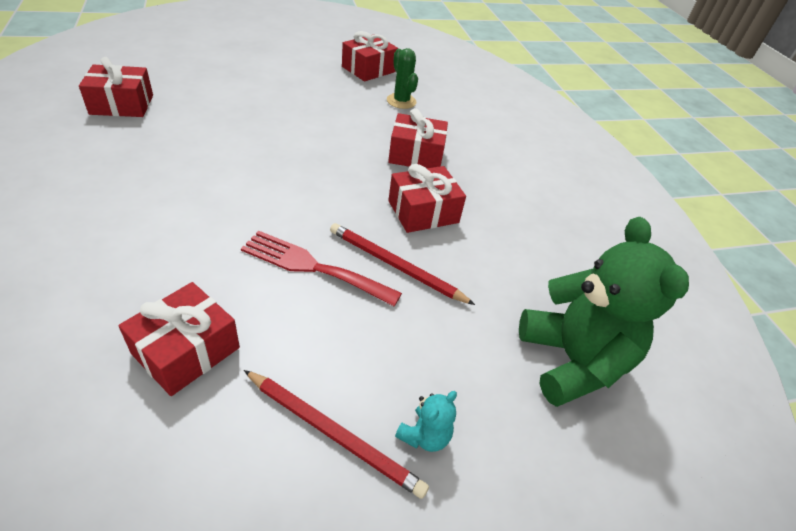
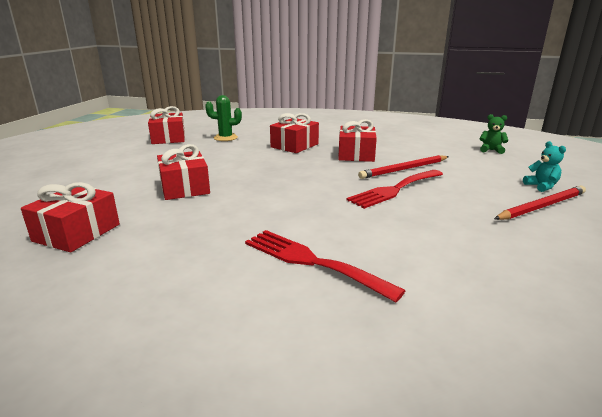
camera: 55 degrees left, 20 degrees down
red gift [118,282,240,396] -> red gift moved to [157,144,210,200]
green teddy bear [519,217,689,407] -> green teddy bear [480,114,508,154], size x0.41
none -> red fork [245,230,406,302]

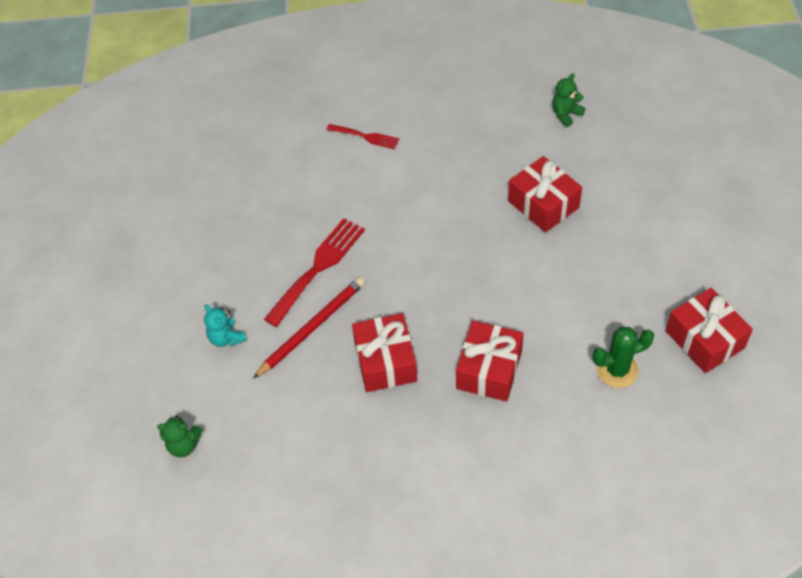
camera: 165 degrees right, 30 degrees up
red gift [21,182,120,252] -> green teddy bear [552,73,585,127]
red fork [245,230,406,302] -> red fork [326,124,399,149], size x0.57
red pencil [494,186,586,220] -> none
turquoise teddy bear [523,141,566,192] -> turquoise teddy bear moved to [204,304,246,347]

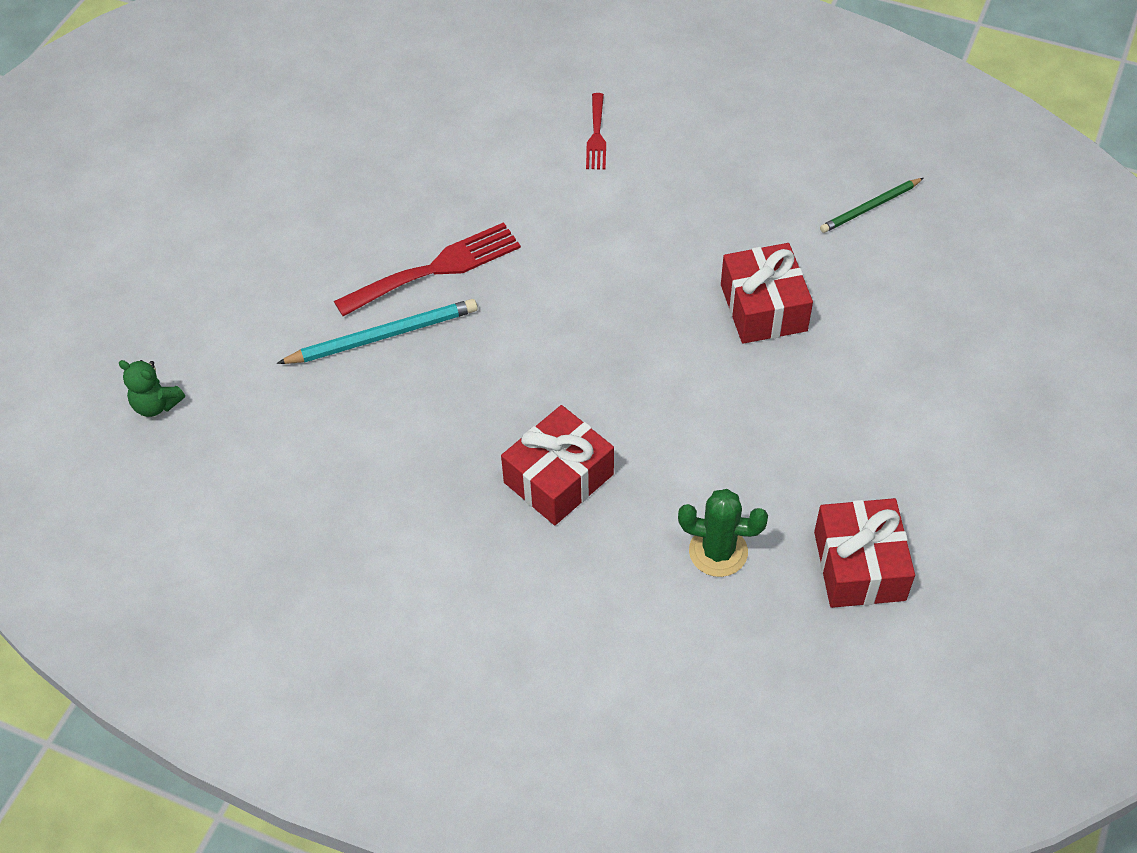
camera: 25 degrees right, 0 degrees up
turquoise teddy bear [204,304,246,347] -> none
red pencil [253,277,365,379] -> turquoise pencil [277,299,478,364]
red fork [326,124,399,149] -> red fork turned 45 degrees clockwise [586,93,606,169]
red gift [352,313,417,392] -> none
green teddy bear [552,73,585,127] -> green pencil [820,178,923,233]

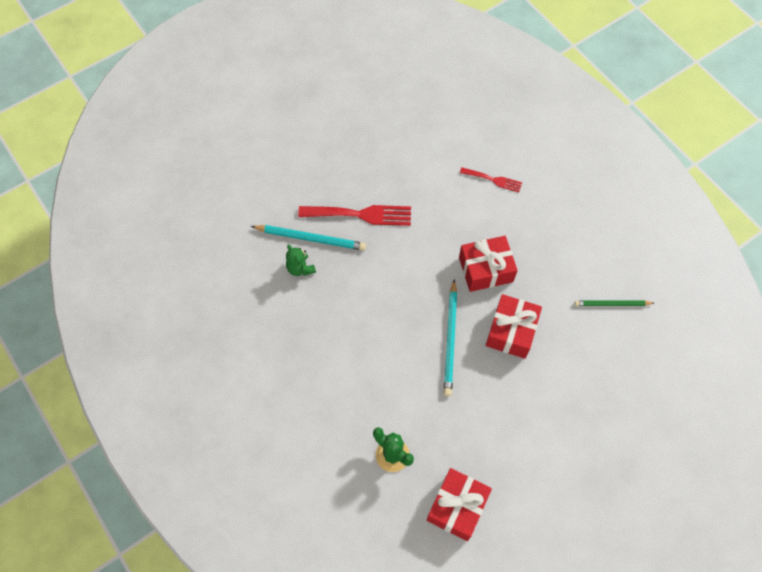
camera: 30 degrees right, 10 degrees up
green teddy bear [119,360,185,417] -> green teddy bear moved to [286,245,316,276]
red gift [501,405,614,525] -> red gift moved to [459,236,518,292]
red fork [586,93,606,169] -> red fork turned 105 degrees counterclockwise [460,168,522,192]
none -> turquoise pencil [444,279,457,396]

